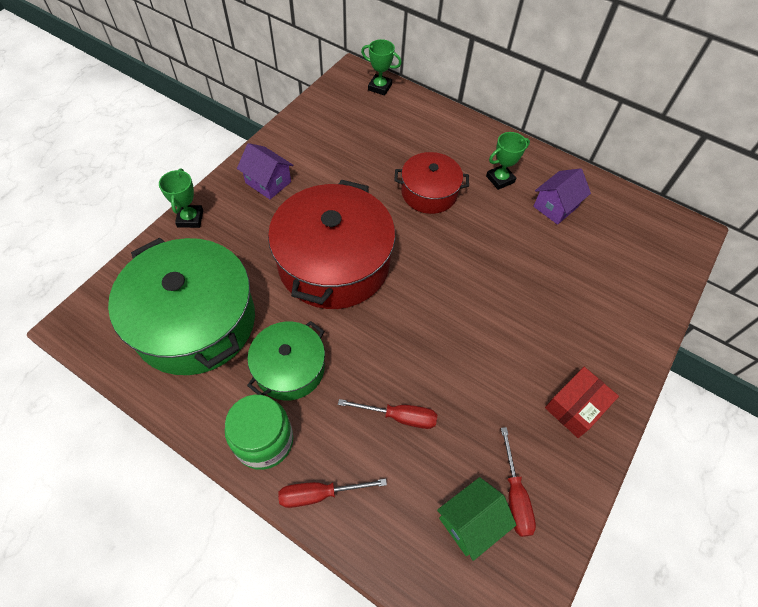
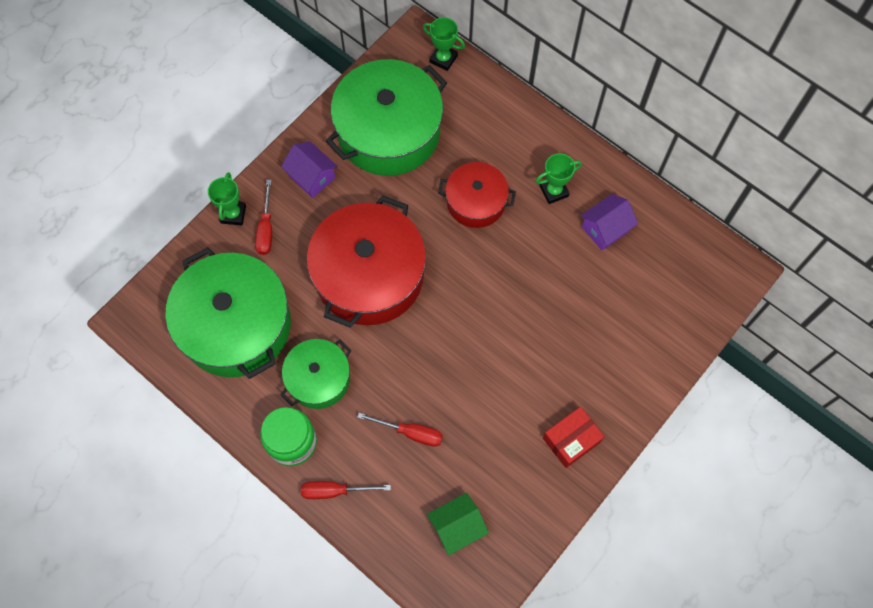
camera: 10 degrees right, 10 degrees up
red screwdriver [501,427,536,537] -> red screwdriver moved to [255,180,272,255]
none -> green pot [326,59,447,176]

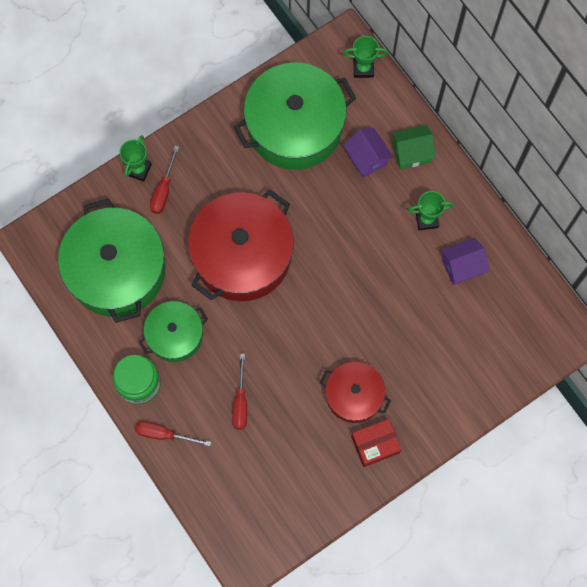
camera: 15 degrees right, 5 degrees up
purple house [281,142,338,198] -> purple house moved to [343,128,393,178]
red screwdriver [357,413,443,447] -> red screwdriver turned 60 degrees clockwise [232,354,247,430]
green trophy [423,17,465,71] -> green trophy turned 45 degrees counterclockwise [343,36,388,78]
green house [427,493,489,556] -> green house moved to [391,125,436,169]
red pot [438,162,516,228] -> red pot moved to [320,362,391,423]

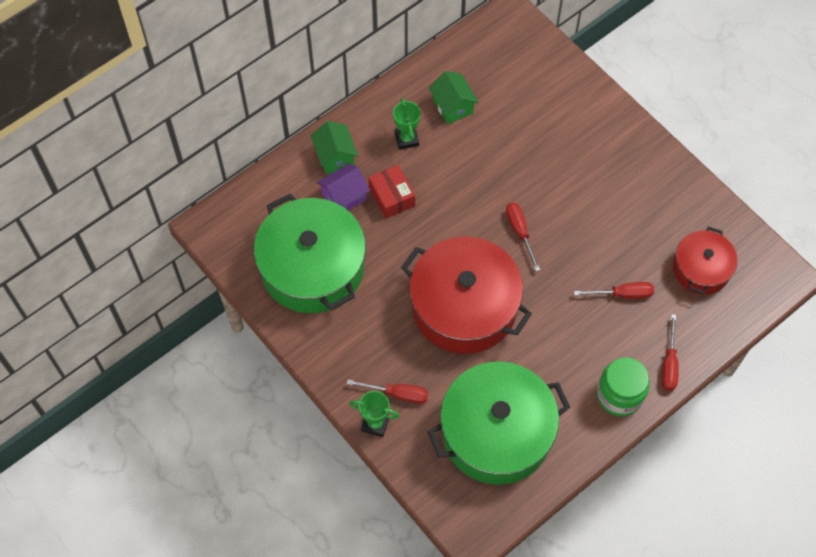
camera: 95 degrees left, 10 degrees down
green pot [139,301,208,362] -> none
red pot [320,362,391,423] -> red pot moved to [673,227,738,295]
green trophy [343,36,388,78] -> none
red box [351,419,402,467] -> red box moved to [368,165,415,219]
purple house [440,237,490,285] -> green house [429,71,479,124]
none -> red screwdriver [506,203,540,271]

